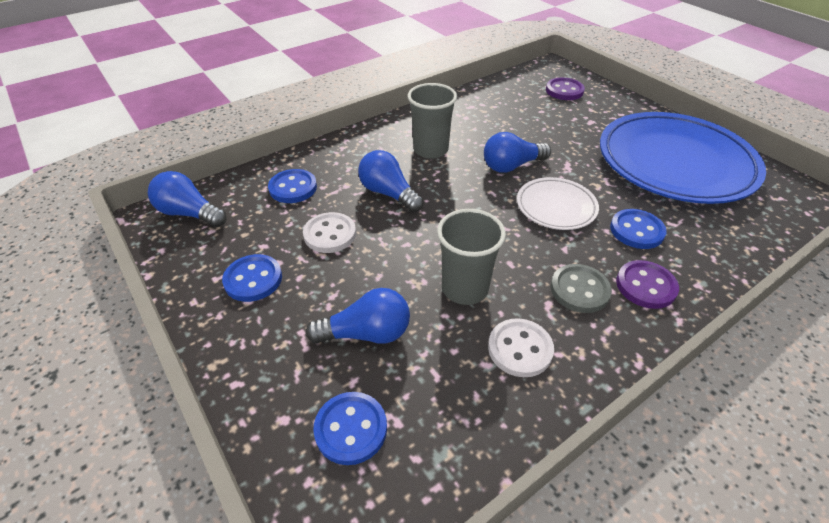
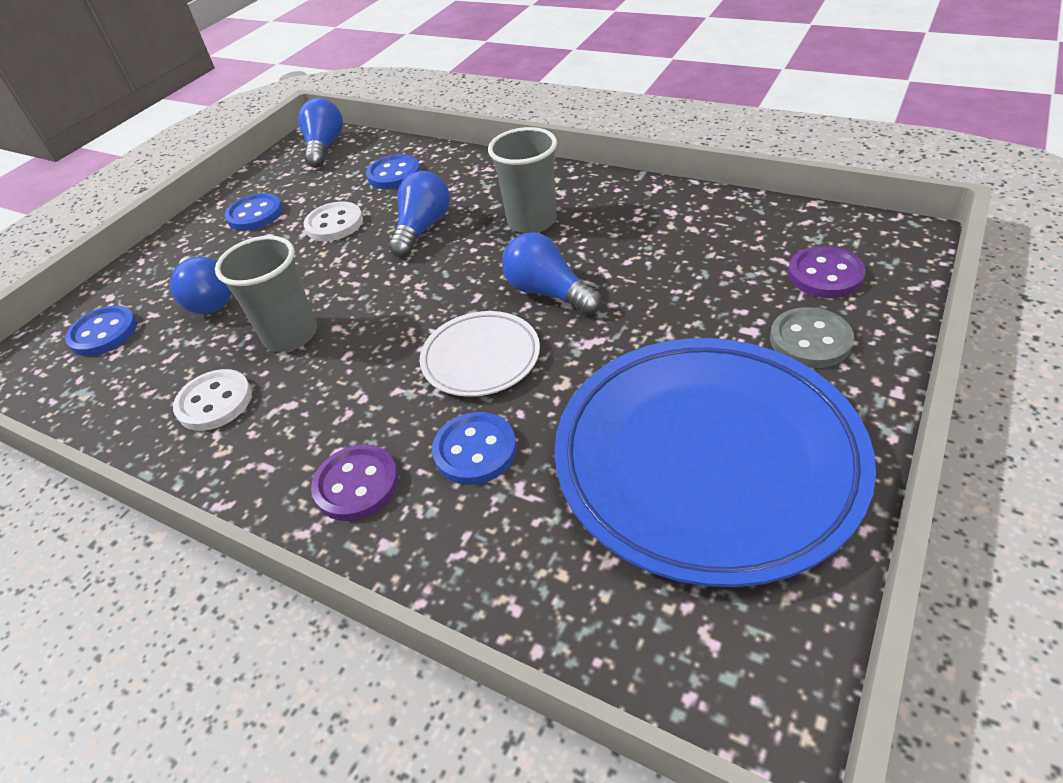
camera: 70 degrees right, 0 degrees up
grey button [550,264,612,313] -> grey button moved to [770,307,854,368]

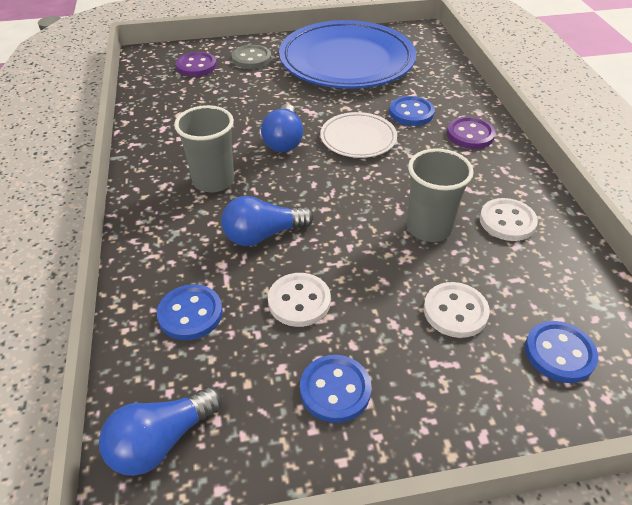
camera: 135 degrees left, 0 degrees up
blue light bulb [170,255,232,314] -> white button [424,282,490,338]

